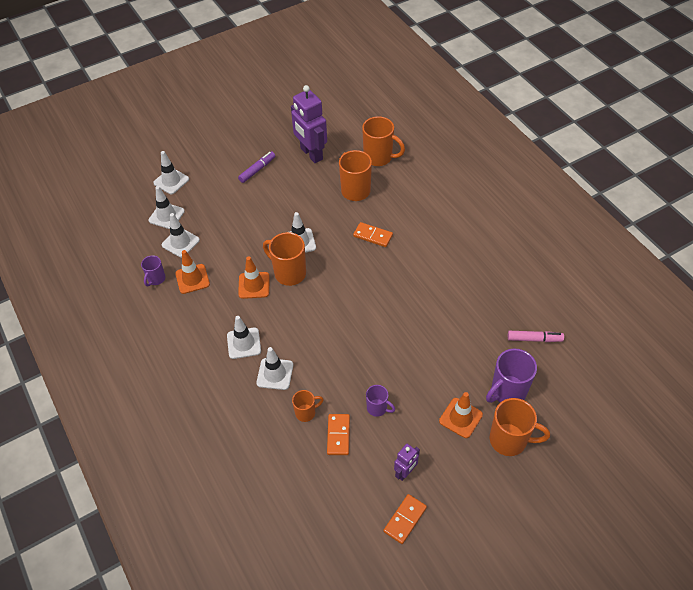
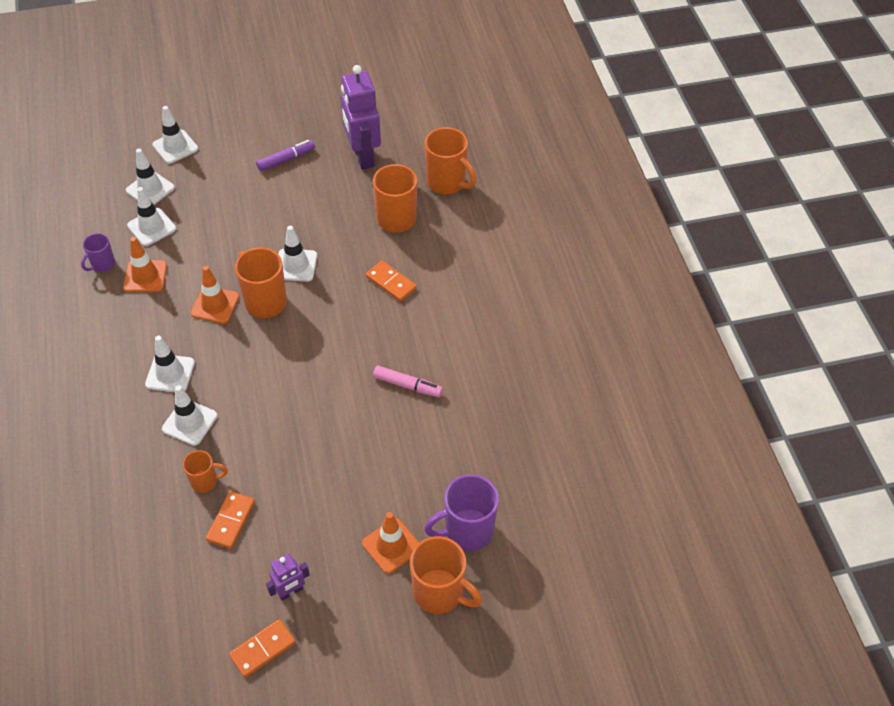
camera: 15 degrees right, 0 degrees up
purple mug [366,385,395,417] -> none
pink marker [508,331,564,342] -> pink marker moved to [373,366,443,397]

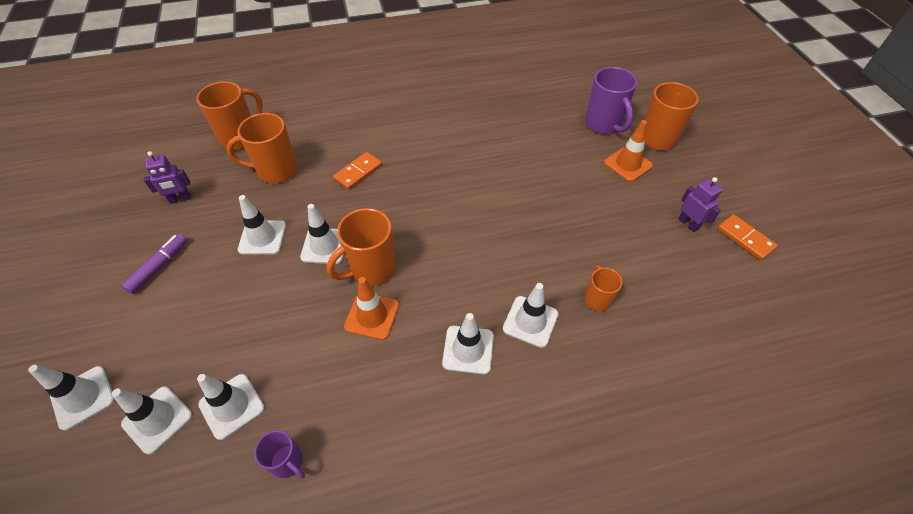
camera: 90 degrees left, 0 degrees up
orange traffic cone [123,237,167,292] -> none
orange domino [206,491,255,549] -> none
purple marker [256,140,315,172] -> purple marker turned 60 degrees clockwise [121,234,187,294]
purple robot [341,65,381,170] -> purple robot [144,151,191,204], size x0.51
pink marker [373,366,443,397] -> none
none -> white traffic cone [238,195,286,255]

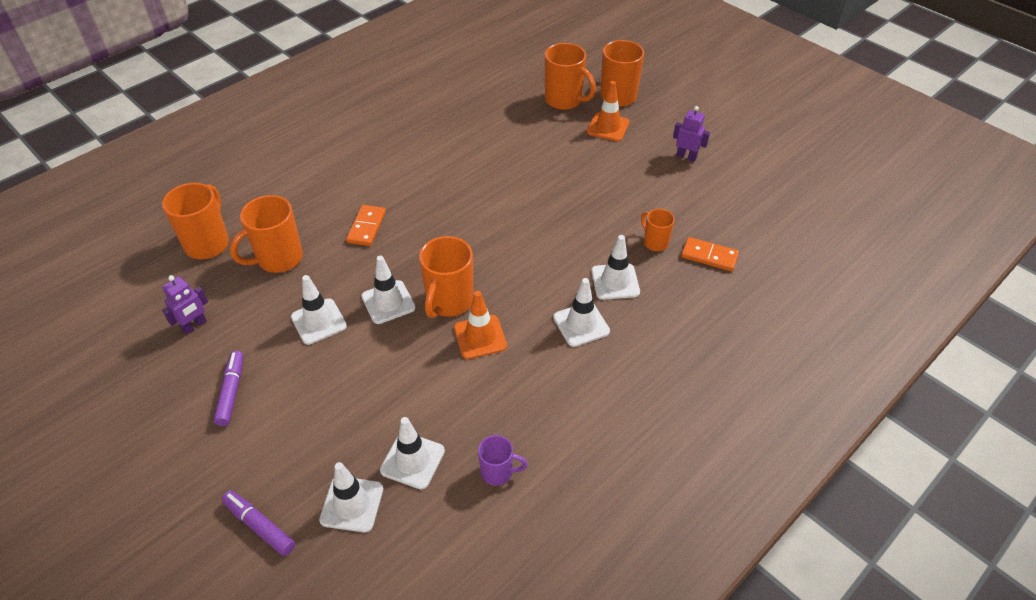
camera: 30 degrees left, 5 degrees down
white traffic cone [28,365,115,431] -> purple marker [222,490,295,556]
purple mug [585,67,637,134] -> orange mug [545,43,596,110]
orange domino [717,214,778,260] -> orange domino moved to [681,237,739,271]

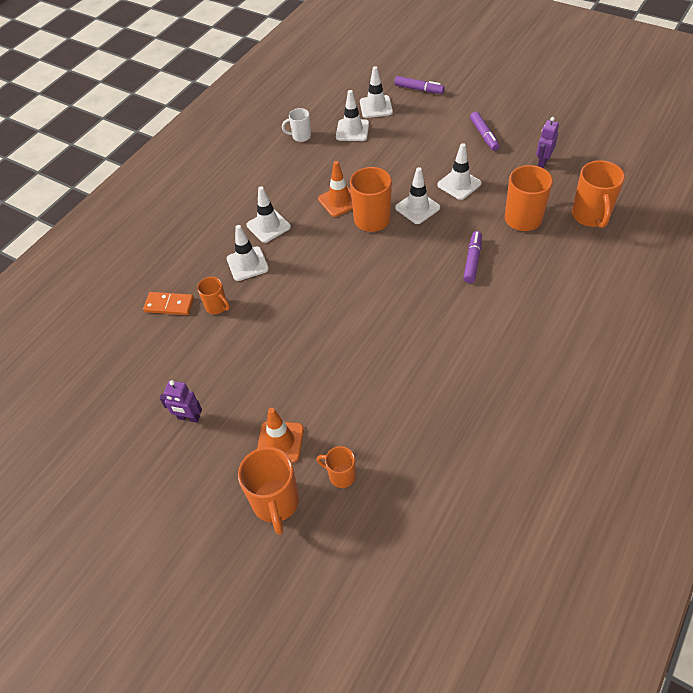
camera: 170 degrees right, 5 degrees up
orange domino [346,205,386,246] -> purple marker [463,231,482,283]
purple mug [478,435,528,486] -> white mug [282,108,311,142]
orange mug [545,43,596,110] -> orange mug [317,446,356,488], size x0.57

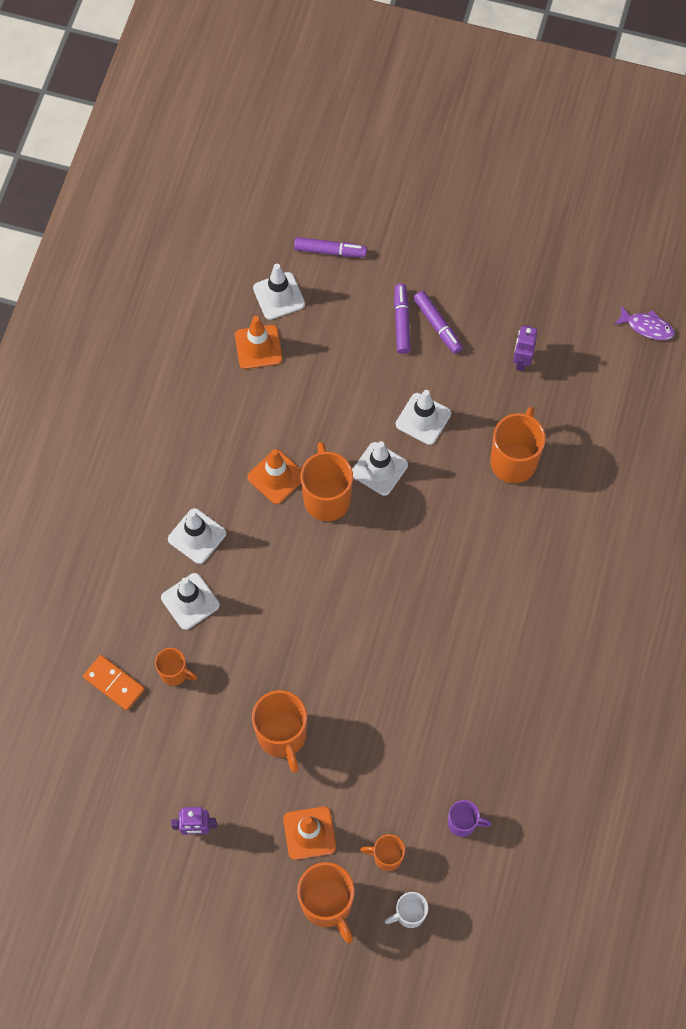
camera: 20 degrees left, 15 degrees up
orange domino [143,292,194,315] -> orange domino turned 45 degrees clockwise [83,655,145,711]
white mug [282,108,311,142] -> white mug moved to [385,892,428,928]
white traffic cone [336,90,369,141] -> orange traffic cone [235,316,282,369]
purple marker [463,231,482,283] -> purple marker moved to [394,284,411,354]
orange mug [572,160,625,228] -> orange mug moved to [252,690,307,773]
none -> purple mug [448,800,492,837]
none -> purple fish [614,305,675,340]

